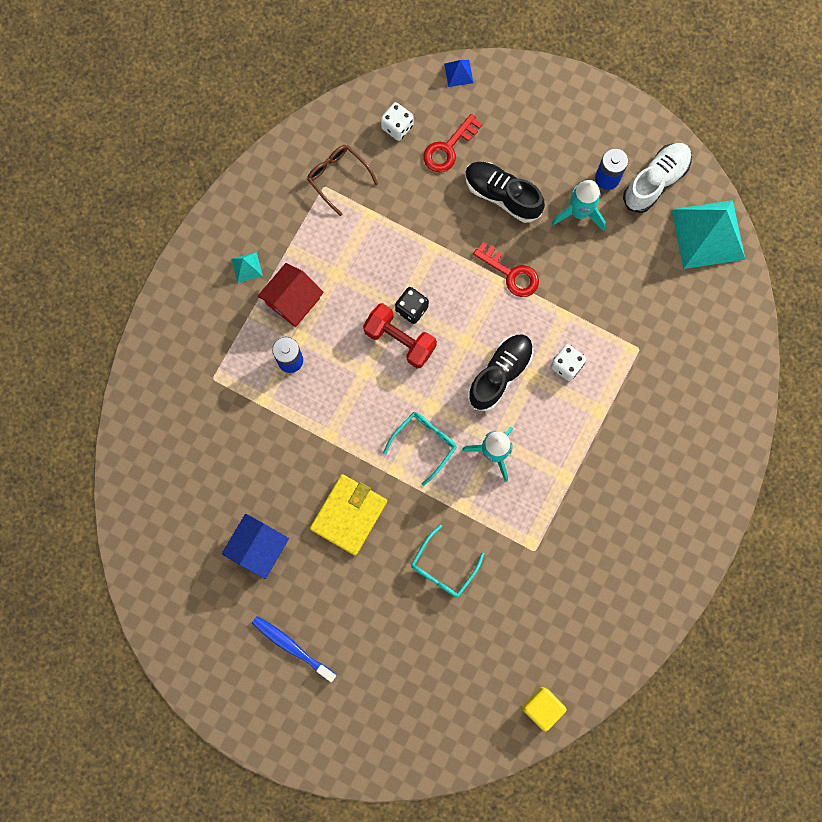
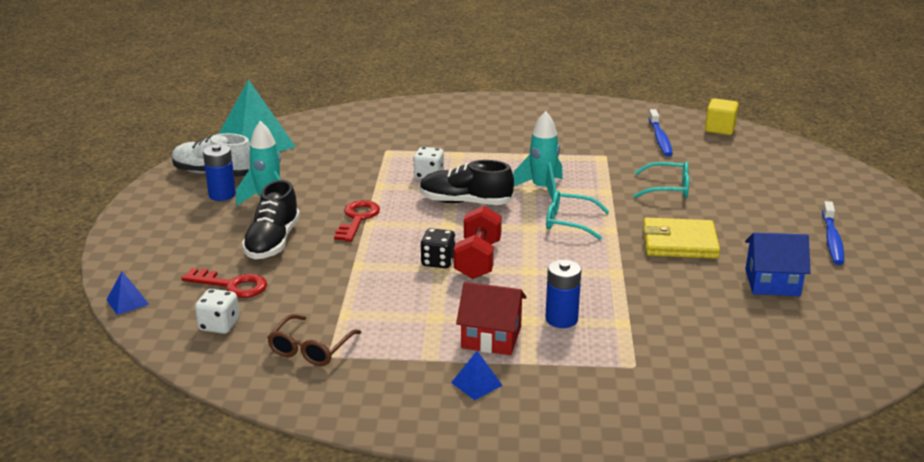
camera: 115 degrees left, 50 degrees down
turquoise pyramid [231,252,263,283] -> blue pyramid [451,351,503,400]
none -> blue toothbrush [649,109,673,156]

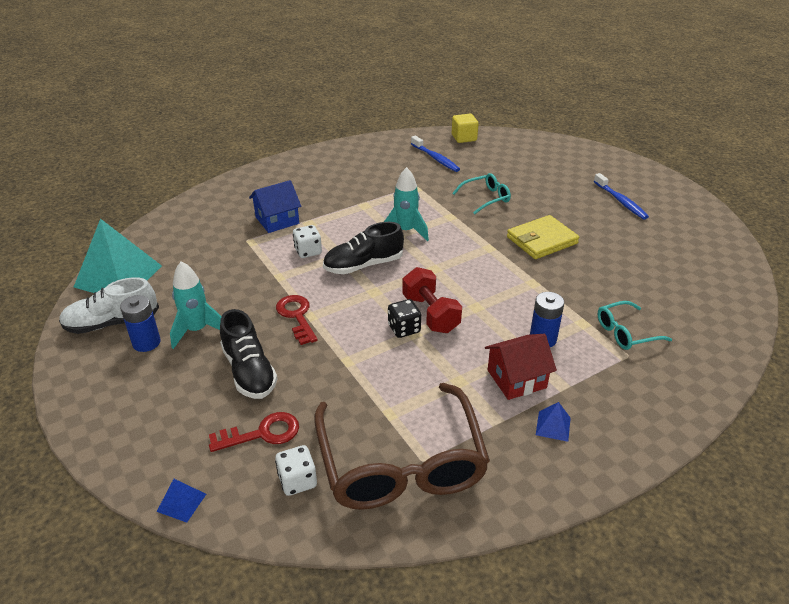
camera: 35 degrees left, 10 degrees up
brown glasses [267,314,361,366] -> brown glasses [314,383,490,510], size x2.16
turquoise glasses [546,191,609,240] -> turquoise glasses moved to [597,301,672,350]
blue house [745,232,811,296] -> blue house moved to [249,180,301,233]

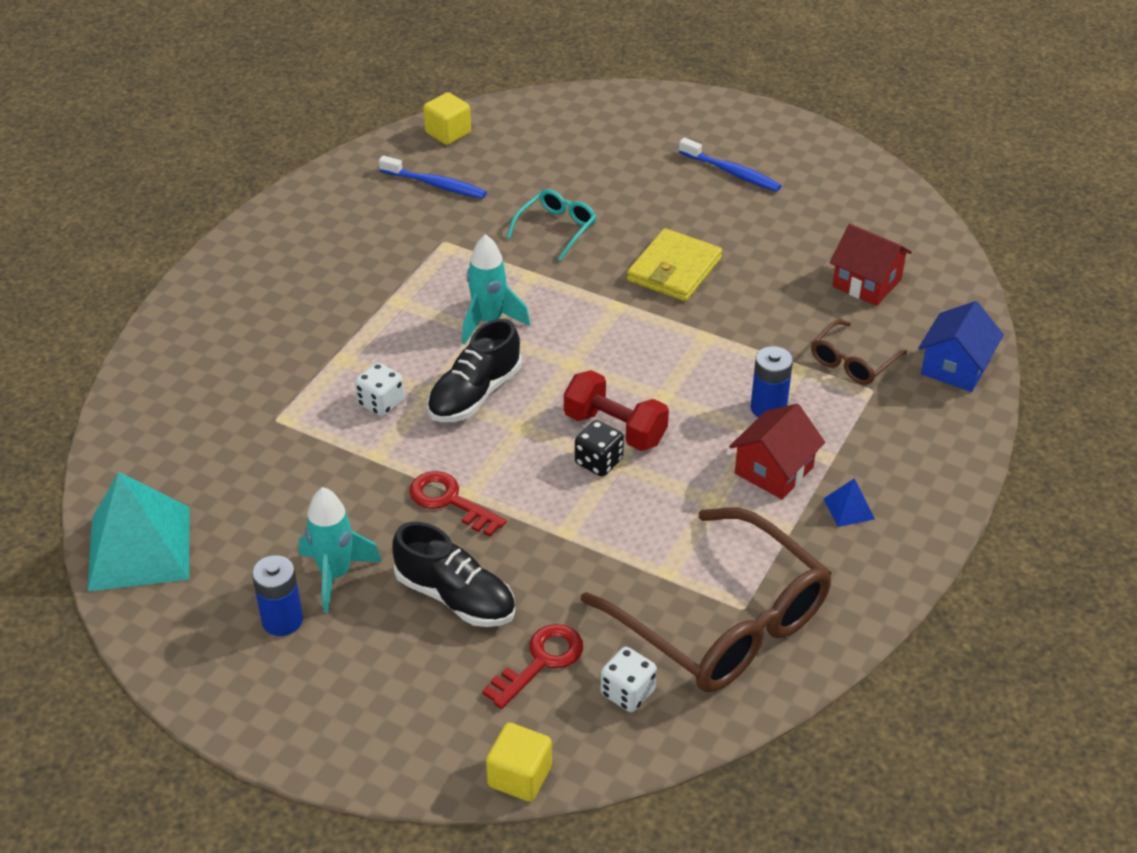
camera: 30 degrees left, 5 degrees up
white shoe [59,277,159,334] -> none
blue pyramid [157,479,206,523] -> yellow cube [486,723,552,802]
blue house [249,180,301,233] -> blue house moved to [918,301,1004,392]
turquoise glasses [597,301,672,350] -> brown glasses [811,320,907,385]
none -> red house [830,224,912,306]

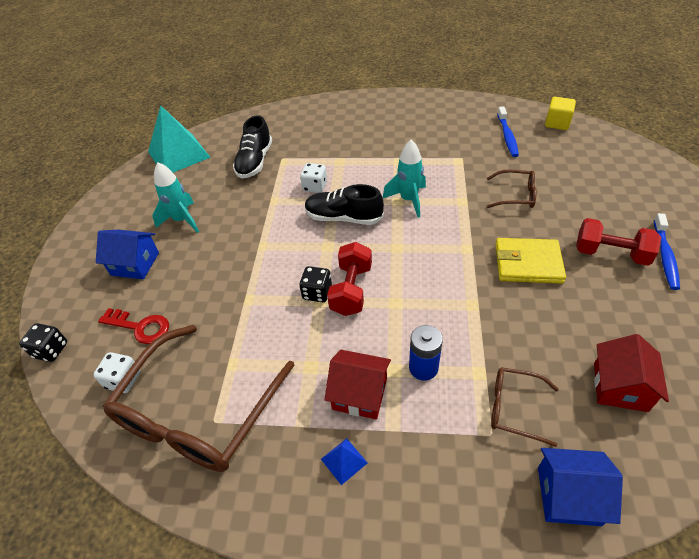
camera: 70 degrees right, 5 degrees up
blue battery [252,555,303,636] -> none
black shoe [392,522,515,627] -> black shoe moved to [233,115,272,179]
red key [409,471,507,537] -> none
yellow cube [486,723,552,802] -> black dice [19,323,67,362]
turquoise glasses [506,189,596,261] -> brown glasses [486,170,536,208]
none -> blue house [96,230,159,279]
none -> red dumbbell [576,218,661,266]

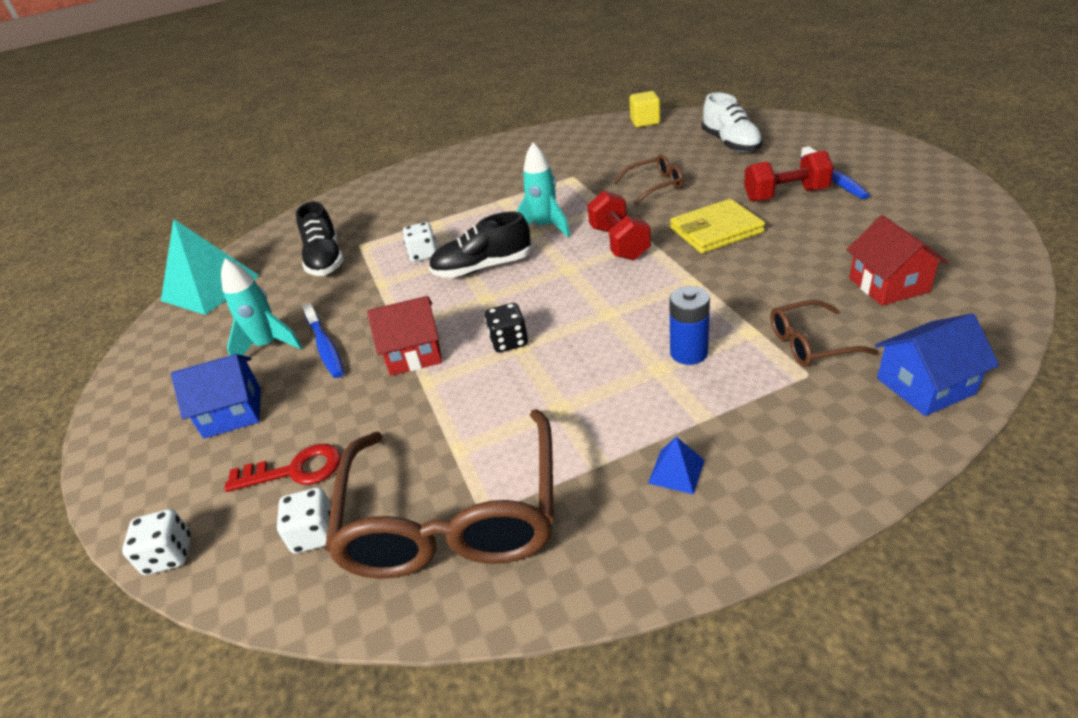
camera: 25 degrees left, 10 degrees down
black dice [19,323,67,362] -> white dice [122,509,191,575]
red house [324,350,391,419] -> red house moved to [367,296,442,376]
red dumbbell [327,242,372,316] -> red dumbbell moved to [587,191,651,260]
blue toothbrush [497,106,519,157] -> blue toothbrush moved to [302,303,344,378]
none -> white shoe [701,93,763,153]

